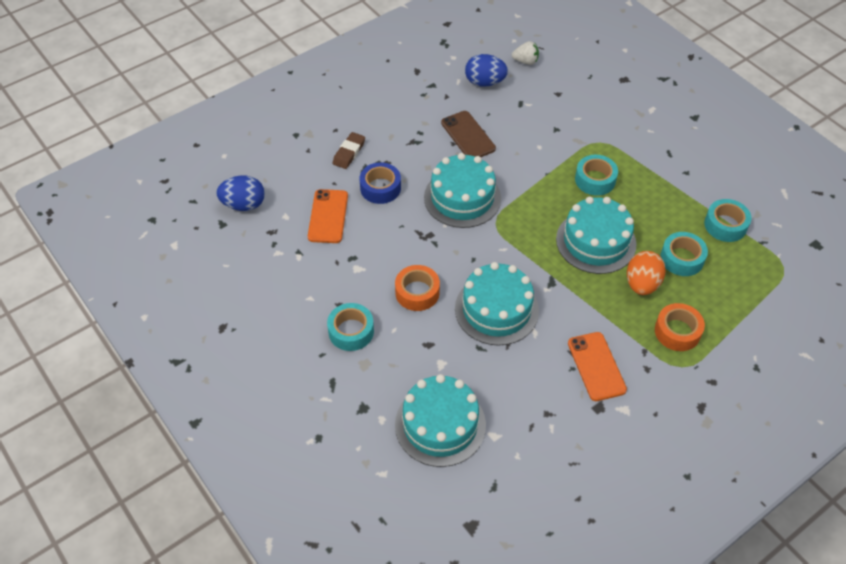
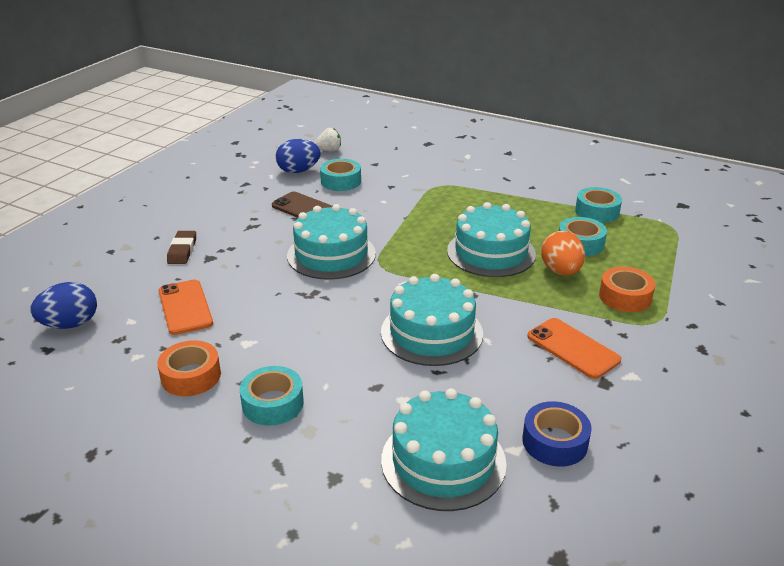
camera: 25 degrees left, 20 degrees down
blue tape [360,162,401,204] -> blue tape moved to [522,401,592,467]
orange tape [395,265,440,311] -> orange tape moved to [157,340,221,396]
turquoise tape [575,155,618,196] -> turquoise tape moved to [320,159,361,191]

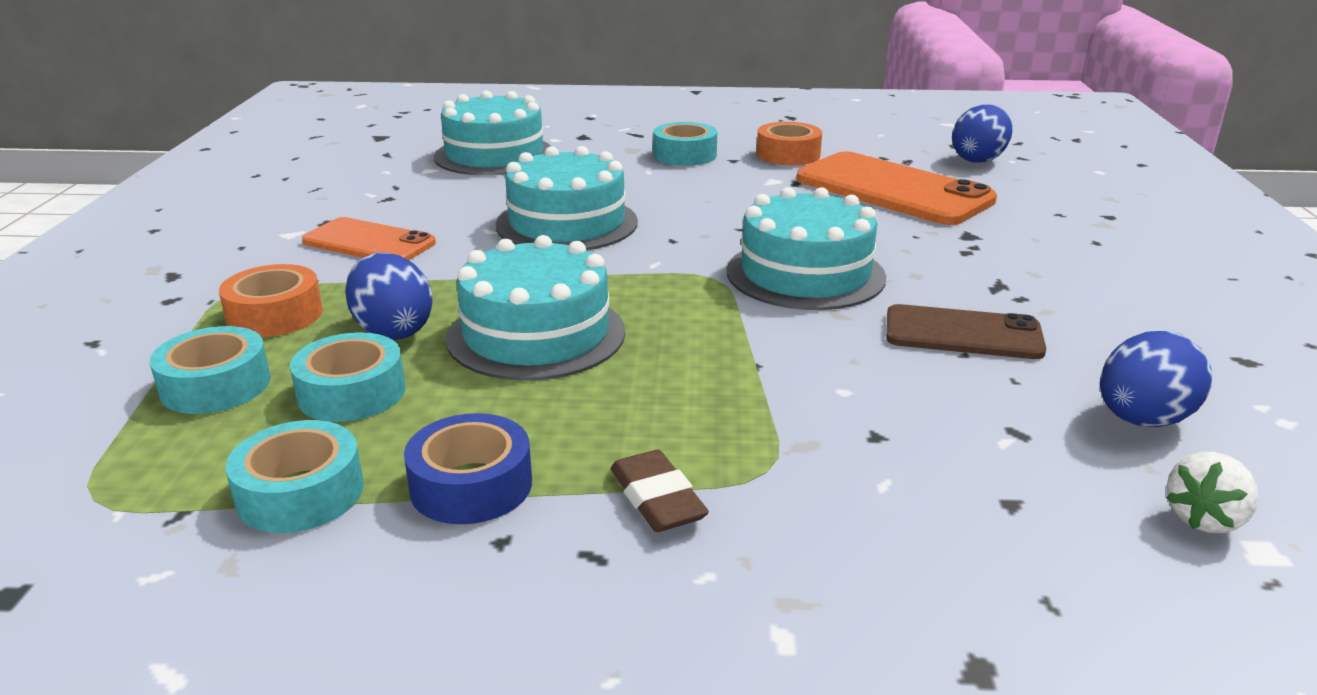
camera: 155 degrees right, 5 degrees down
orange phone [159,280,213,335] -> orange phone [797,151,997,225], size x1.67
brown eraser [167,231,196,264] -> brown eraser moved to [611,450,709,532]
turquoise tape [320,159,361,191] -> turquoise tape moved to [150,326,271,414]
blue tape [522,401,592,467] -> blue tape moved to [404,413,532,524]
orange egg [541,231,585,276] -> blue egg [345,252,433,340]

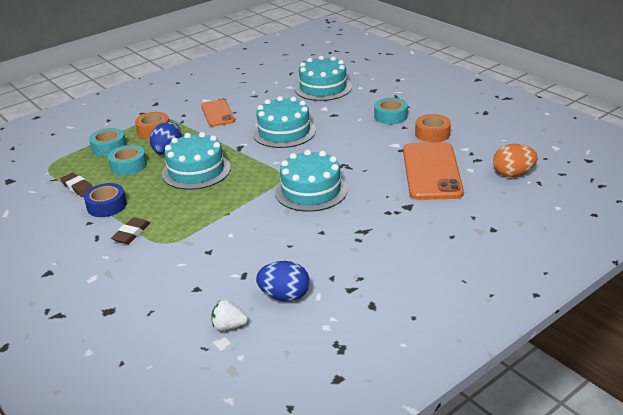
camera: 50 degrees right, 5 degrees up
turquoise tape [226,420,364,533] -> brown eraser [60,173,93,197]
brown phone [886,304,1046,359] -> none
blue egg [952,104,1013,163] -> orange egg [493,144,538,177]

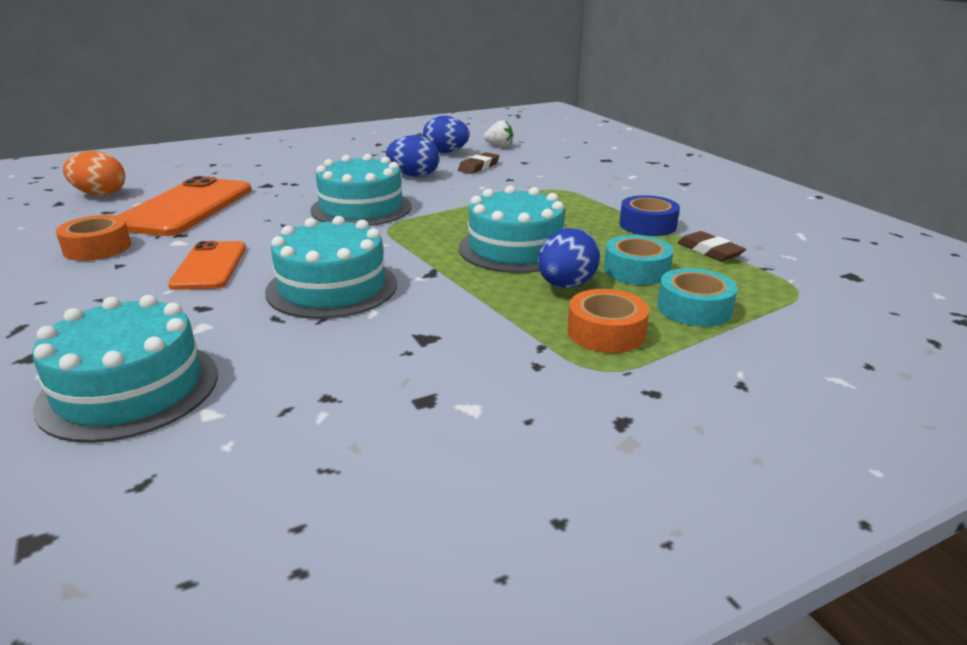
camera: 170 degrees left, 5 degrees down
brown eraser [111,217,150,244] -> brown eraser moved to [458,152,499,174]
orange phone [201,99,235,127] -> orange phone moved to [168,241,246,290]
turquoise tape [374,98,408,124] -> none
none -> blue egg [386,135,440,177]

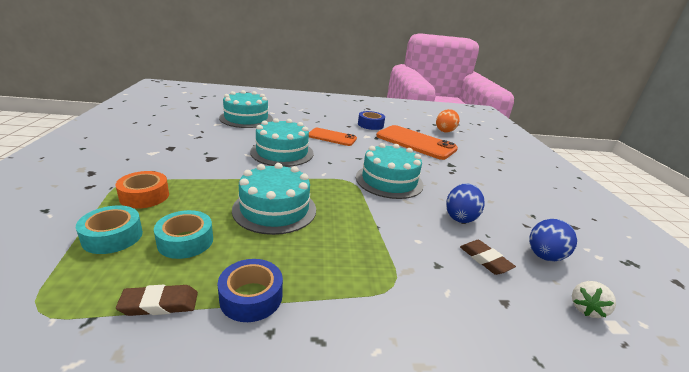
camera: 110 degrees right, 0 degrees up
orange tape [56,215,131,261] -> blue tape [358,111,385,130]
blue egg [538,228,600,288] -> none

